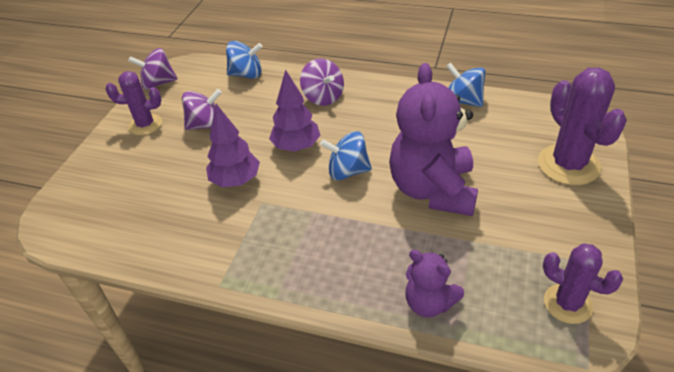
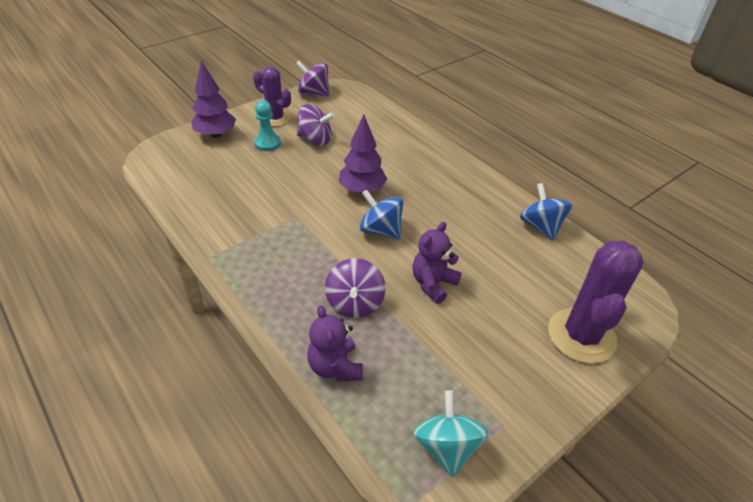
camera: 30 degrees right, 0 degrees up
purple tree [206,104,260,187] -> purple tree moved to [191,61,236,138]
blue spinning top [226,41,262,79] -> none
purple spinning top [300,59,344,106] -> purple spinning top moved to [325,258,386,318]
purple teddy bear [389,63,478,216] -> purple teddy bear [412,222,462,304], size x0.52
purple cactus [543,243,623,324] -> turquoise spinning top [414,390,489,477]
none -> turquoise pawn [254,100,281,151]

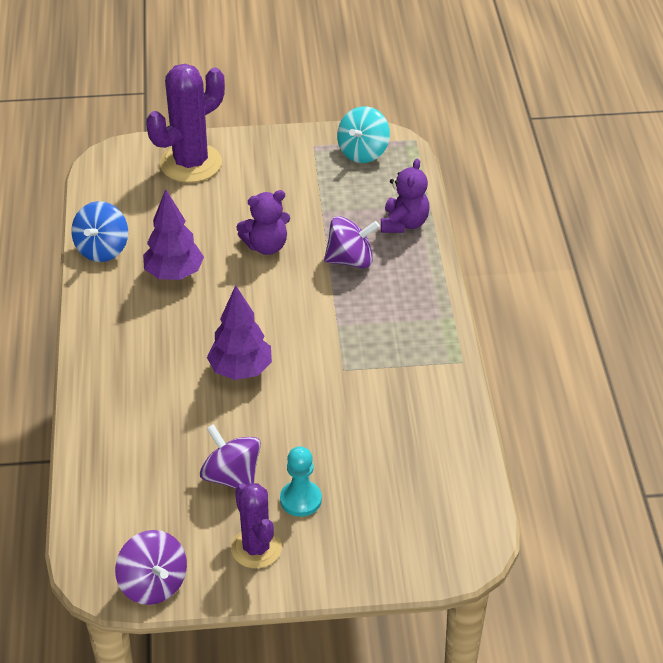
camera: 145 degrees left, 0 degrees up
purple tree [191,61,236,138] -> purple tree moved to [143,189,204,280]
purple spinning top [325,258,386,318] -> purple spinning top turned 45 degrees clockwise [324,216,380,268]
blue spinning top [359,189,404,239] -> none

